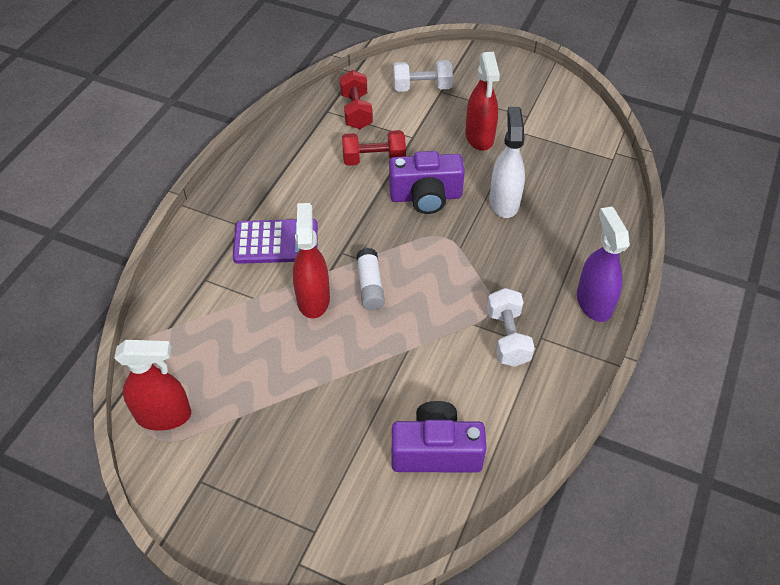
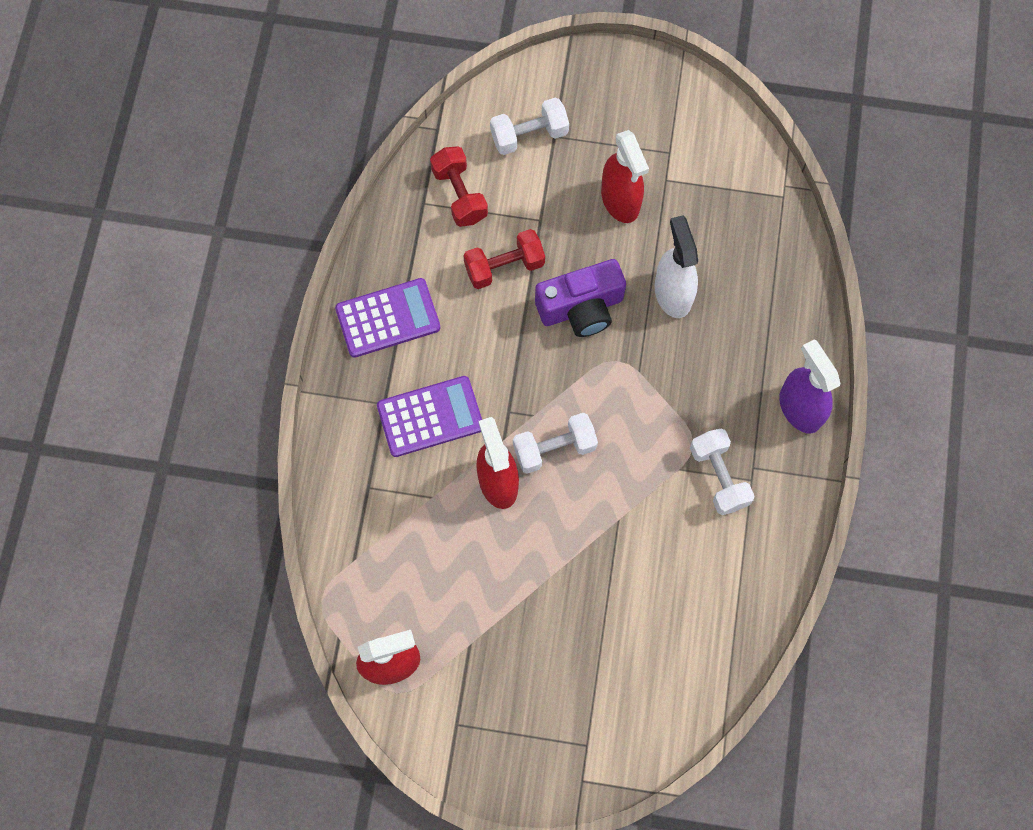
camera: 15 degrees left, 20 degrees up
white glue stick [356,248,385,310] -> white dumbbell [513,413,598,474]
purple camera [392,401,487,473] -> none
none -> purple calculator [335,278,440,358]

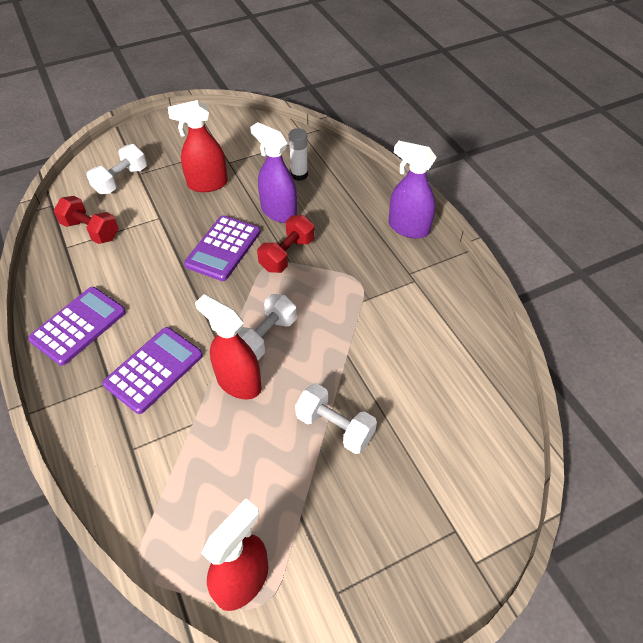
camera: 35 degrees left, 20 degrees down
red dumbbell [463,229,545,289] -> red dumbbell moved to [257,215,315,273]
purple camera [535,259,626,337] -> purple calculator [184,215,260,281]
red spray bottle [601,130,649,223] -> red spray bottle turned 135 degrees clockwise [168,100,228,192]
white spray bottle [655,215,698,318] -> purple spray bottle [250,122,297,223]
white dumbbell [690,428,754,515] -> white dumbbell moved to [295,383,377,454]
none -> white glue stick [288,128,308,181]

